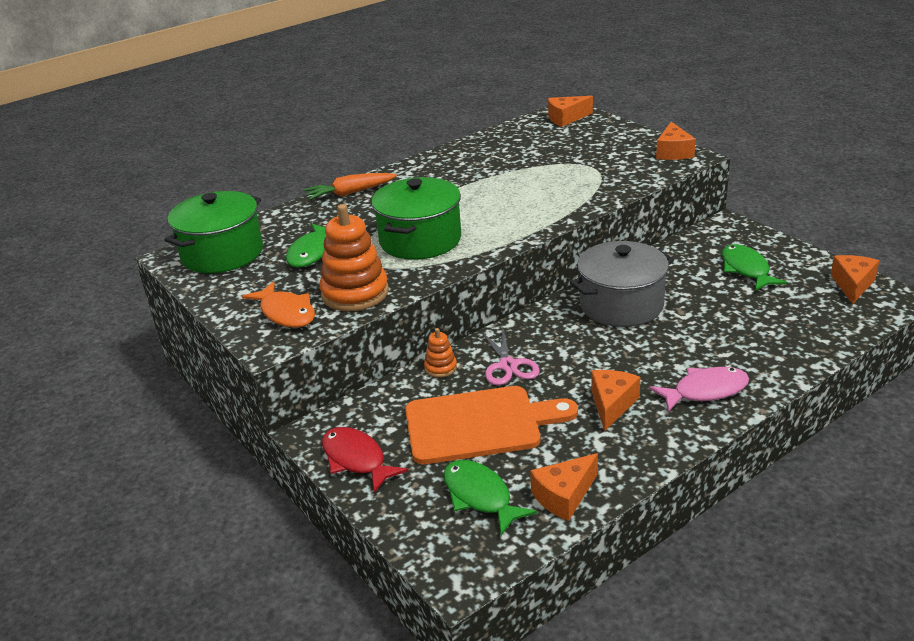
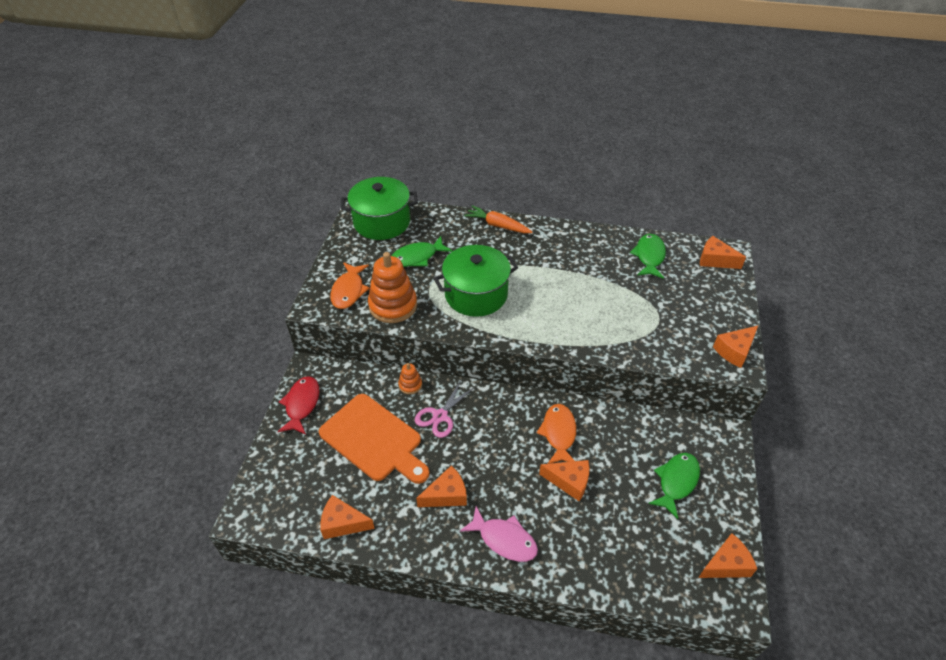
camera: 45 degrees right, 15 degrees up
green fish [443,460,537,535] -> green fish moved to [630,234,666,279]
grey pot [570,241,674,327] -> orange fish [537,404,576,464]
none -> orange cheese [539,460,589,501]

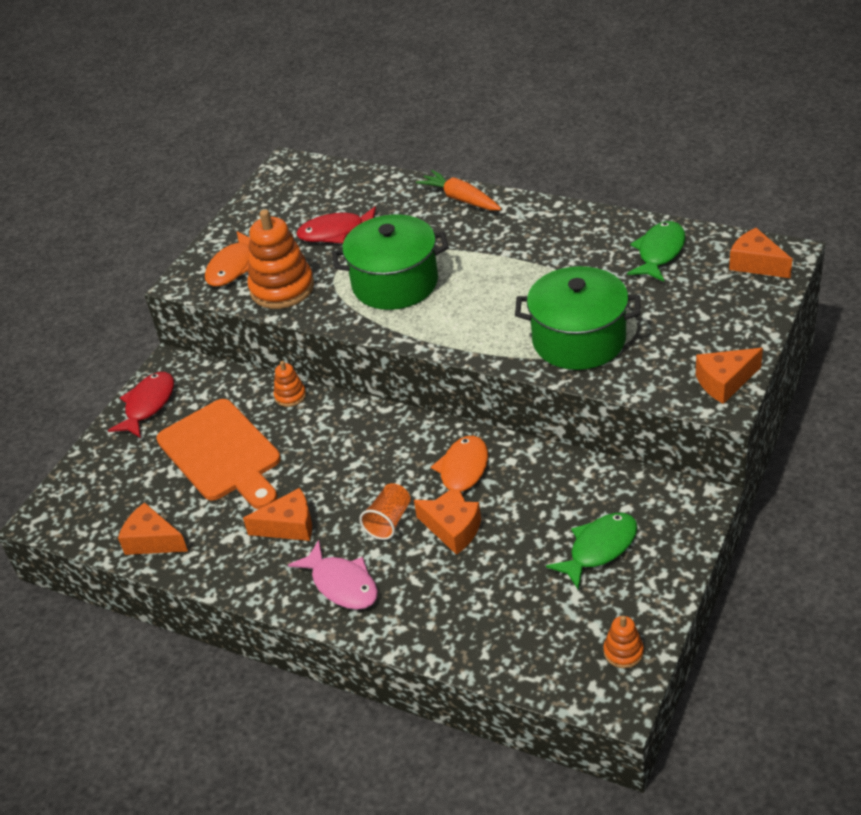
camera: 20 degrees right, 5 degrees down
green pot [341,177,418,240] -> green pot moved to [515,266,641,370]
green fish [391,236,452,267] -> red fish [297,206,376,243]
pink scissors [415,380,476,438] -> none
orange cheese [698,533,757,578] -> orange stacking toy [603,616,644,668]
none -> orange cup [359,483,411,540]

